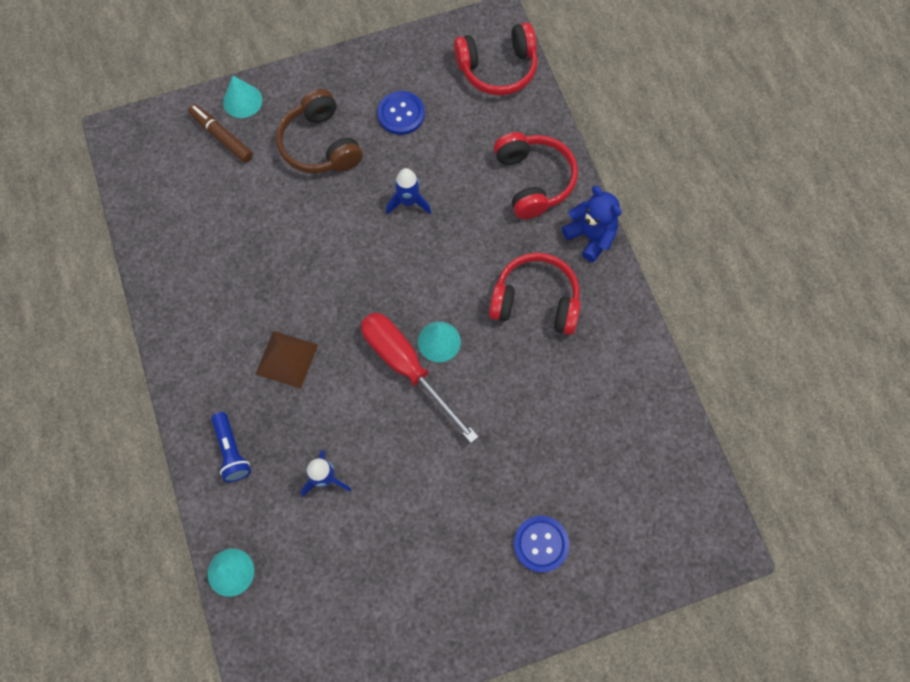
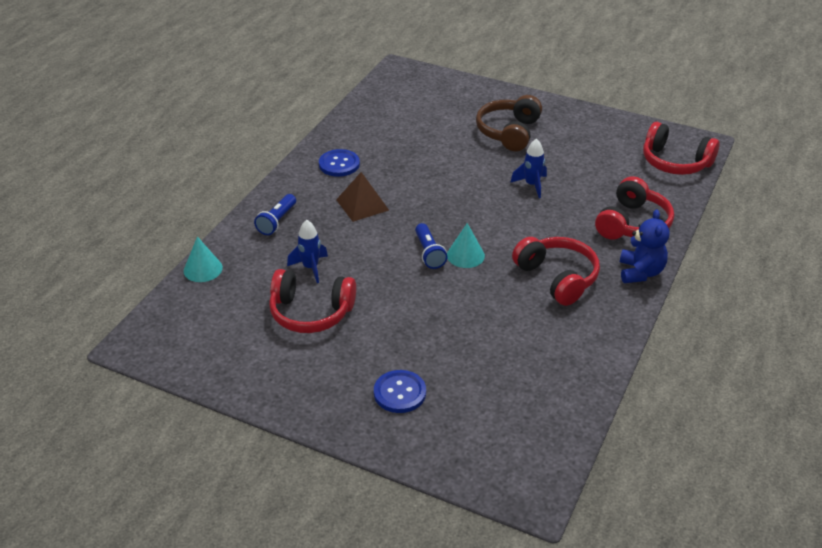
camera: 45 degrees right, 30 degrees down
brown marker [188,104,253,162] -> none
turquoise cone [223,76,262,118] -> none
red screwdriver [361,313,479,443] -> blue flashlight [415,223,447,269]
blue button [377,91,425,135] -> blue button moved to [319,149,360,177]
none -> red headphones [269,269,356,333]

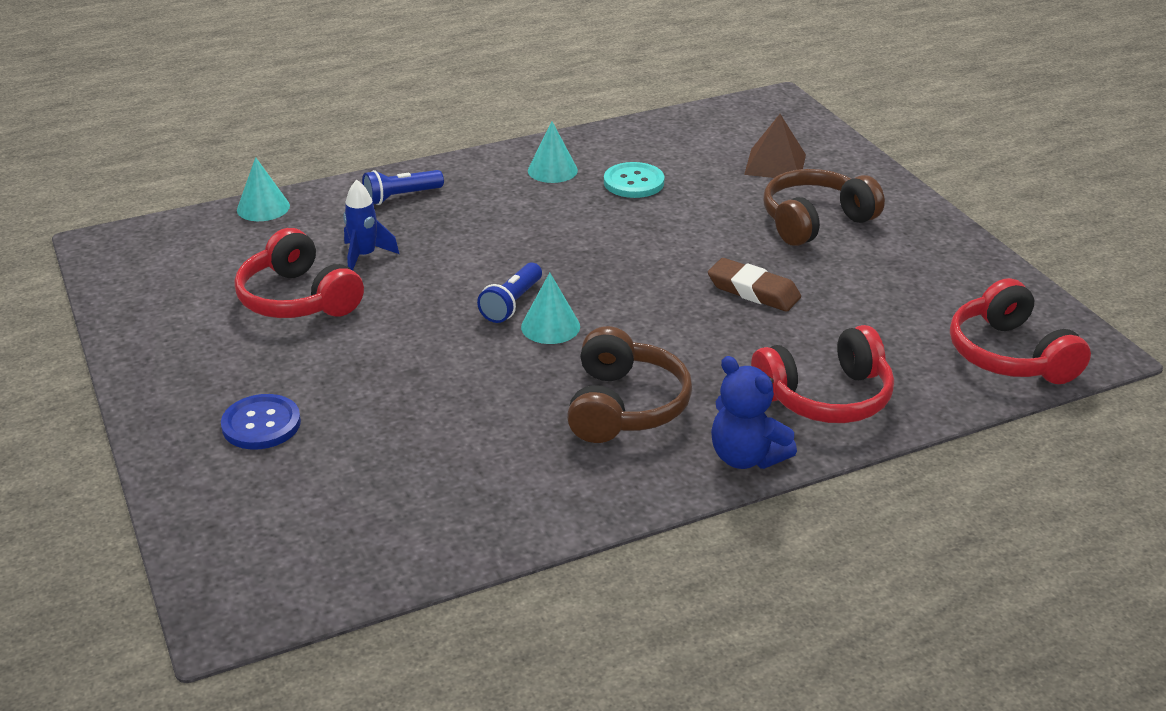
camera: 40 degrees right, 5 degrees down
blue button [319,149,360,177] -> turquoise cone [528,122,578,183]
brown pyramid [336,172,389,222] -> brown pyramid moved to [744,114,806,178]
blue rocket [510,138,547,198] -> brown eraser [708,258,801,312]
red headphones [512,237,600,306] -> brown headphones [567,326,692,443]
blue teddy bear [620,209,669,283] -> blue teddy bear turned 90 degrees clockwise [711,356,797,469]
none -> turquoise button [604,162,665,198]

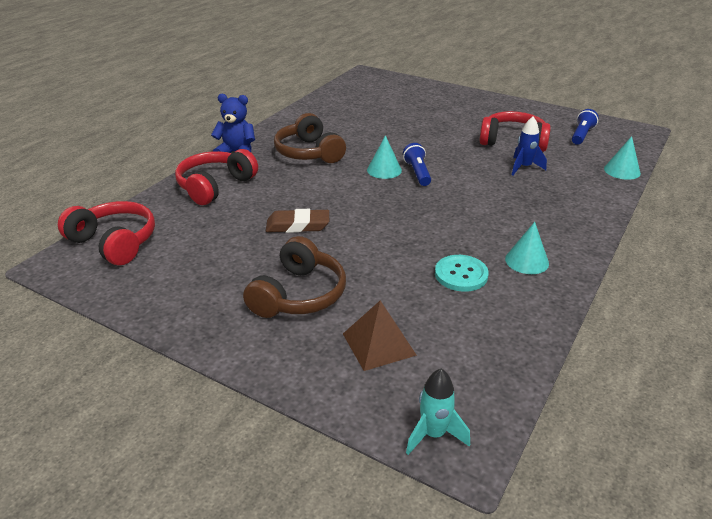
camera: 145 degrees right, 0 degrees up
blue button [221,394,301,450] -> none
blue flashlight [362,170,444,205] -> blue flashlight moved to [572,109,599,145]
none -> turquoise rocket [406,369,470,455]

